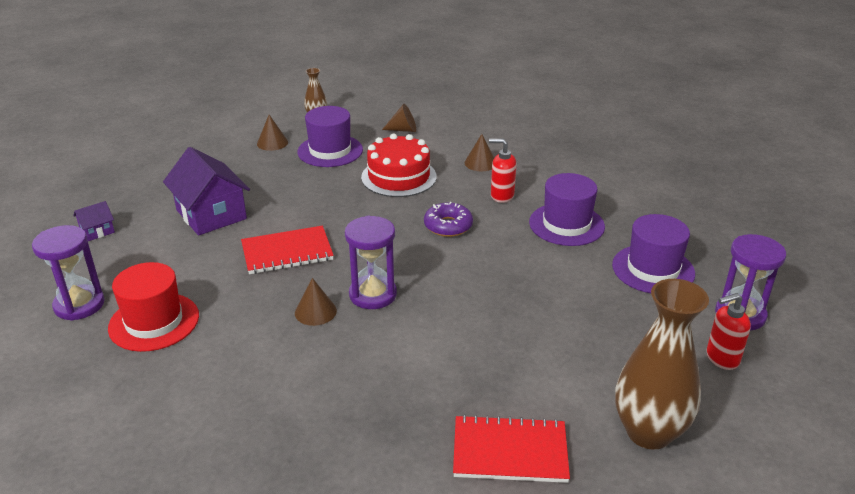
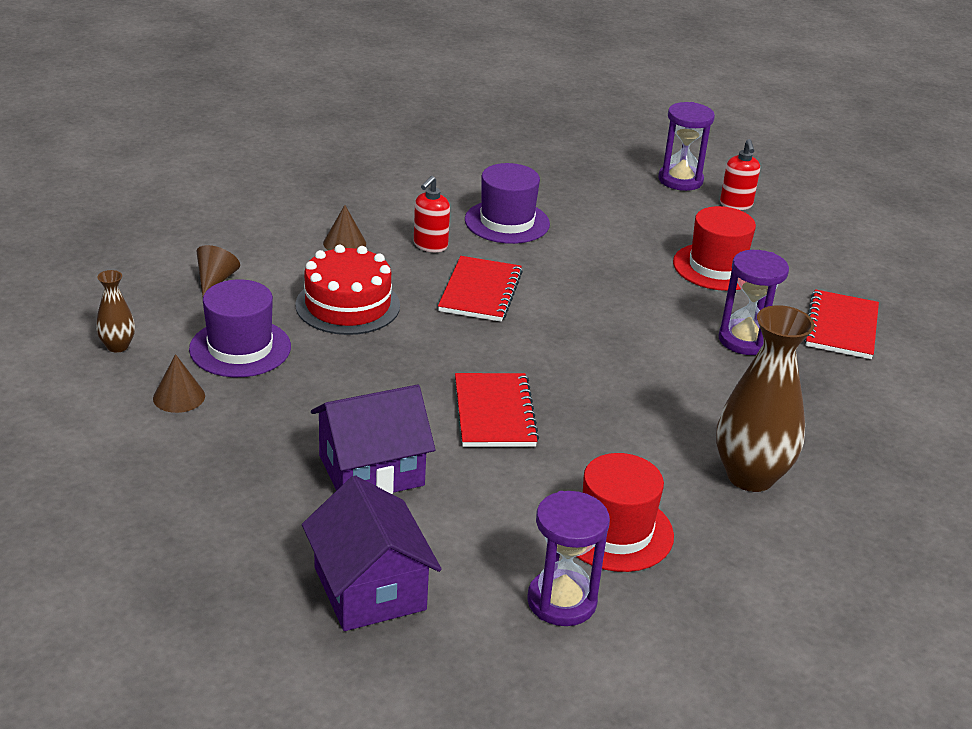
camera: 80 degrees left, 0 degrees up
purple house [73,201,115,241] -> purple house [302,475,442,631], size x2.14
brown cone [295,278,337,326] -> none
purple hourglass [345,216,397,309] -> purple hourglass moved to [719,250,789,355]
purple donut [424,202,473,237] -> red notebook [438,256,523,322]
purple hat [612,214,695,293] -> none
brown vase [615,279,709,450] -> brown vase moved to [716,305,815,492]
none -> red hat [673,206,756,291]

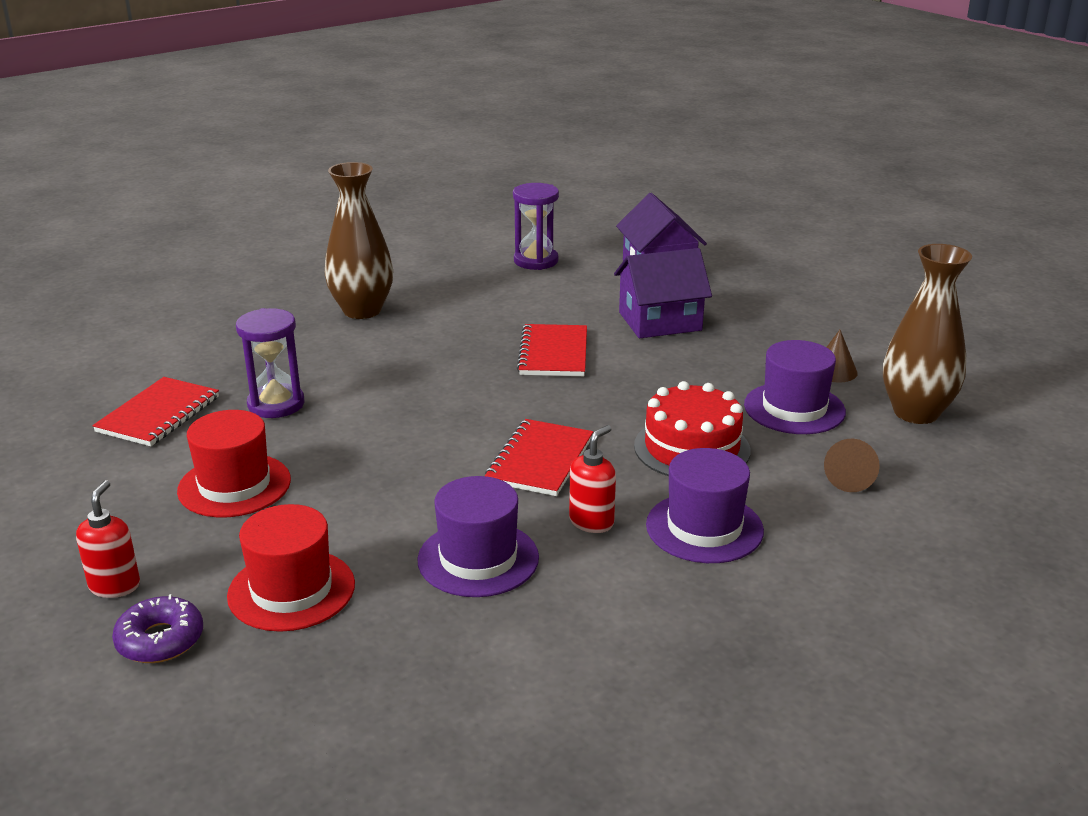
camera: 170 degrees left, 5 degrees down
brown vase [96,270,135,353] -> brown vase [883,244,972,424], size x2.09
brown cone [323,205,366,250] -> purple hat [646,448,764,563]
red hat [576,453,674,572] -> red hat moved to [227,504,355,632]
purple hourglass [658,102,715,191] -> purple donut [112,594,203,663]

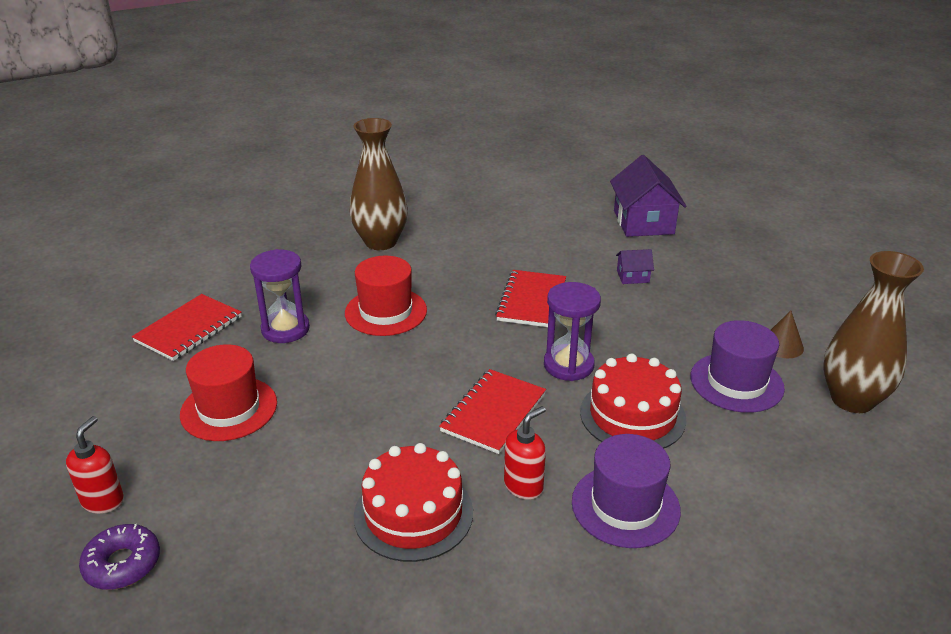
camera: 10 degrees right, 5 degrees up
red hat [227,504,355,632] -> red hat moved to [345,256,427,336]
purple hat [417,476,539,597] -> red cake [354,443,473,562]
purple hourglass [513,183,559,270] -> purple hourglass moved to [544,282,601,381]
purple house [614,248,712,338] -> purple house [616,249,654,284], size x0.47
brown cone [824,439,880,492] -> none

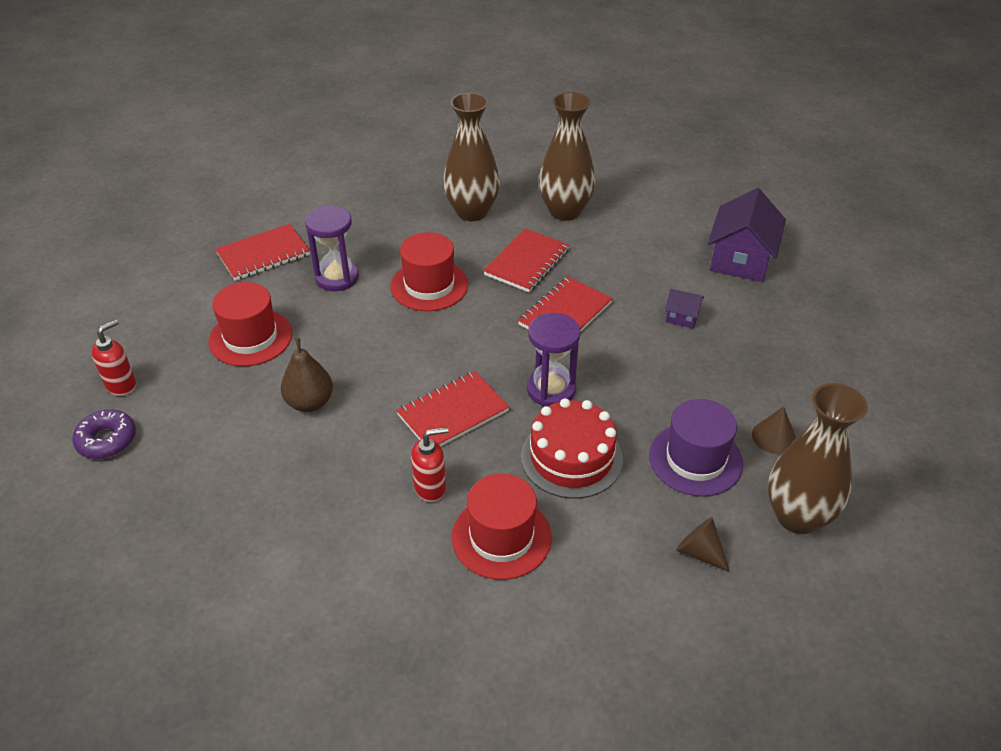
camera: 25 degrees right, 10 degrees up
red cake [354,443,473,562] -> none
purple hat [572,434,681,548] -> red hat [452,474,552,580]
none -> brown pear [281,338,333,412]
none -> red notebook [483,229,569,292]
none -> brown vase [538,92,595,221]
none -> brown cone [676,517,730,572]

